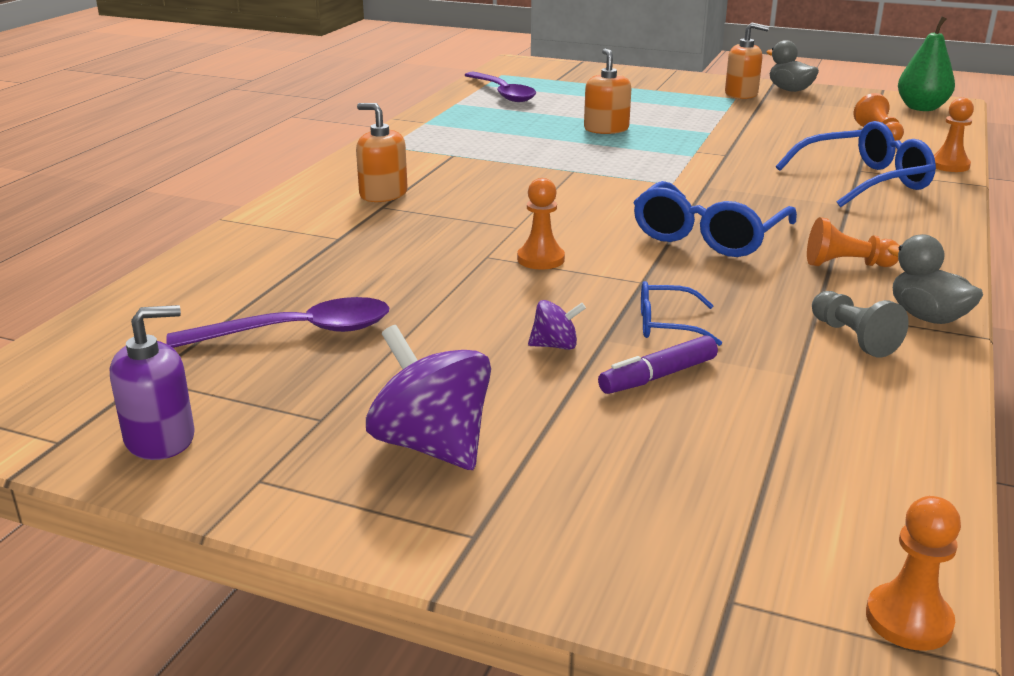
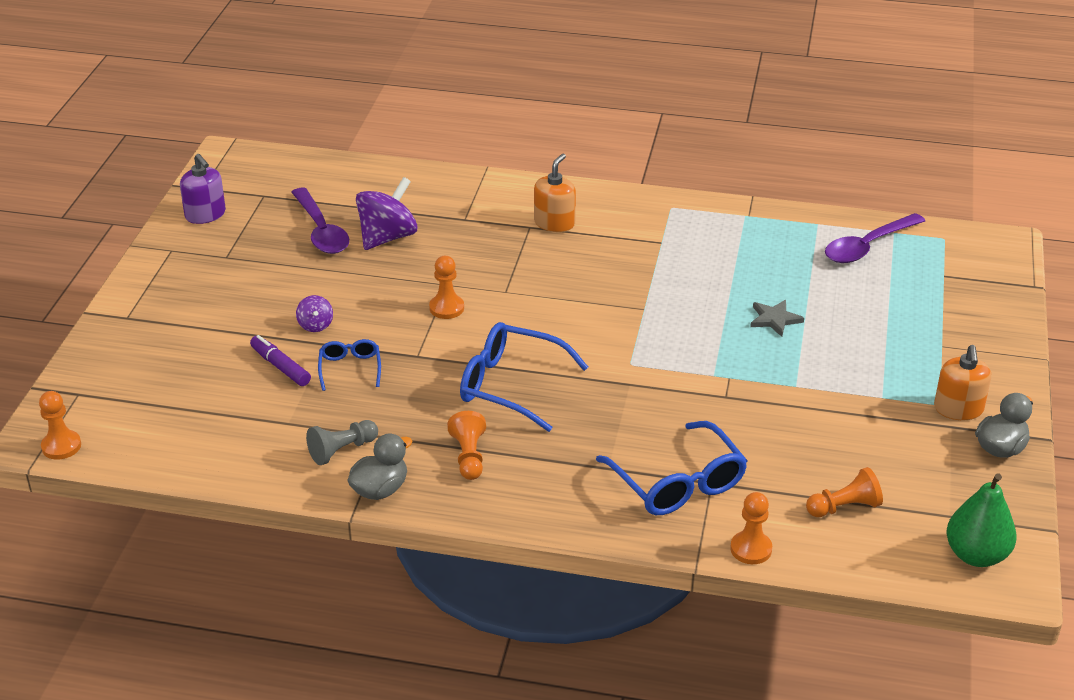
camera: 80 degrees right, 10 degrees up
purple spinning top [366,325,491,470] -> purple spinning top moved to [356,177,417,250]
orange soap dispenser [584,49,631,134] -> grey star [750,300,804,337]

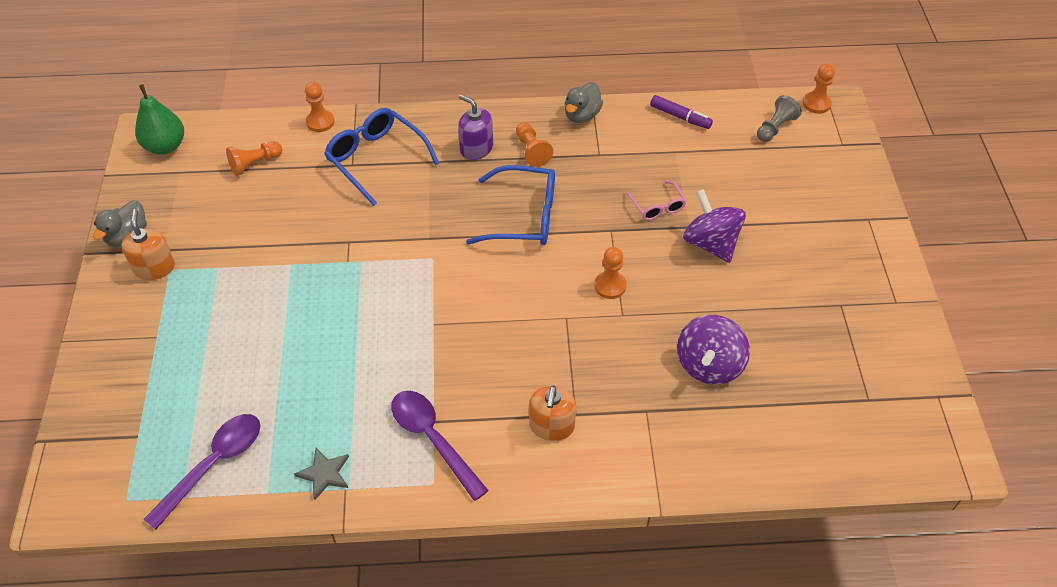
camera: 165 degrees right, 15 degrees up
purple soap dispenser [180,154,226,224] -> purple soap dispenser moved to [458,94,493,160]
purple marker [250,335,311,386] -> purple marker moved to [650,95,713,129]
purple spoon [291,188,349,254] -> purple spoon moved to [391,391,489,501]
purple spinning top [296,295,333,332] -> purple spinning top [683,189,746,263], size x2.02
grey pawn [306,420,378,465] -> grey pawn moved to [757,95,802,142]
blue glasses [318,339,381,391] -> pink glasses [626,181,686,220]
grey star [750,300,804,337] -> grey star moved to [294,448,349,500]

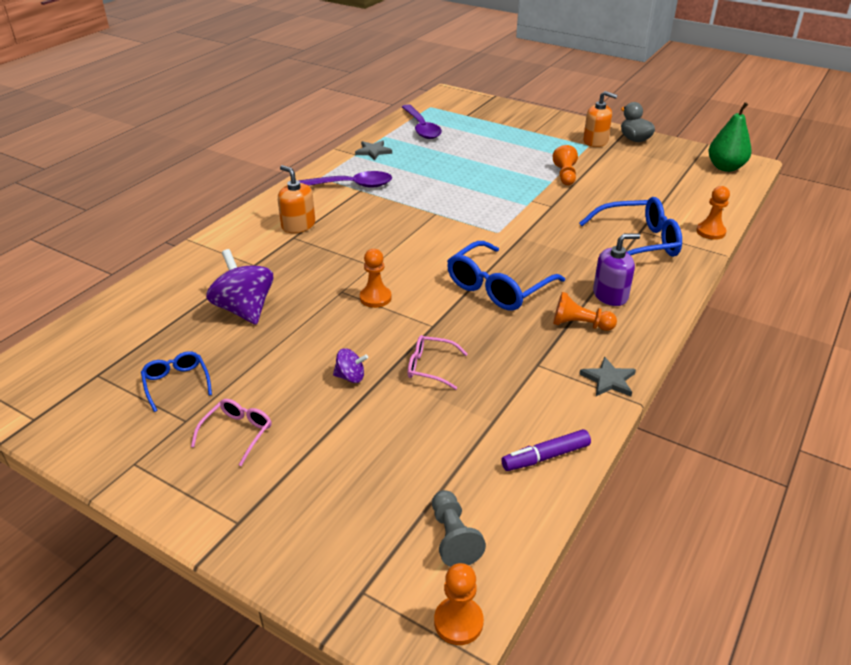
camera: 125 degrees right, 15 degrees down
orange pawn [226,141,282,176] -> orange pawn moved to [553,145,578,185]
grey duck [565,82,603,123] -> grey star [580,357,636,396]
purple spinning top [683,189,746,263] -> purple spinning top [333,348,368,383], size x0.49
none -> blue glasses [141,351,212,412]
none -> pink glasses [191,399,272,466]

